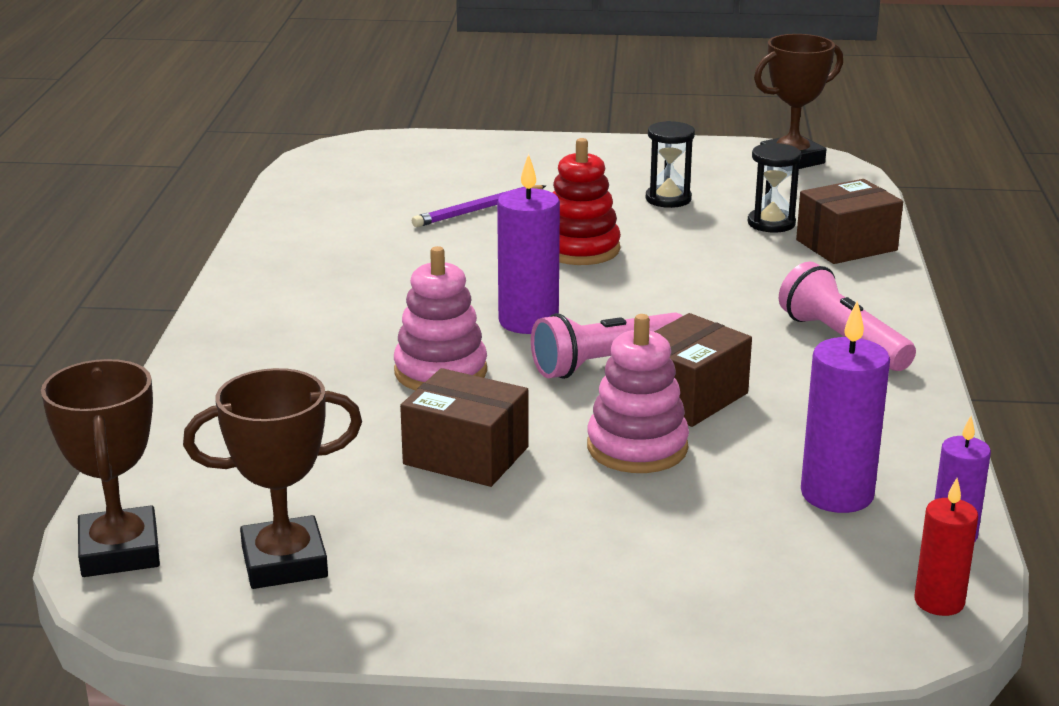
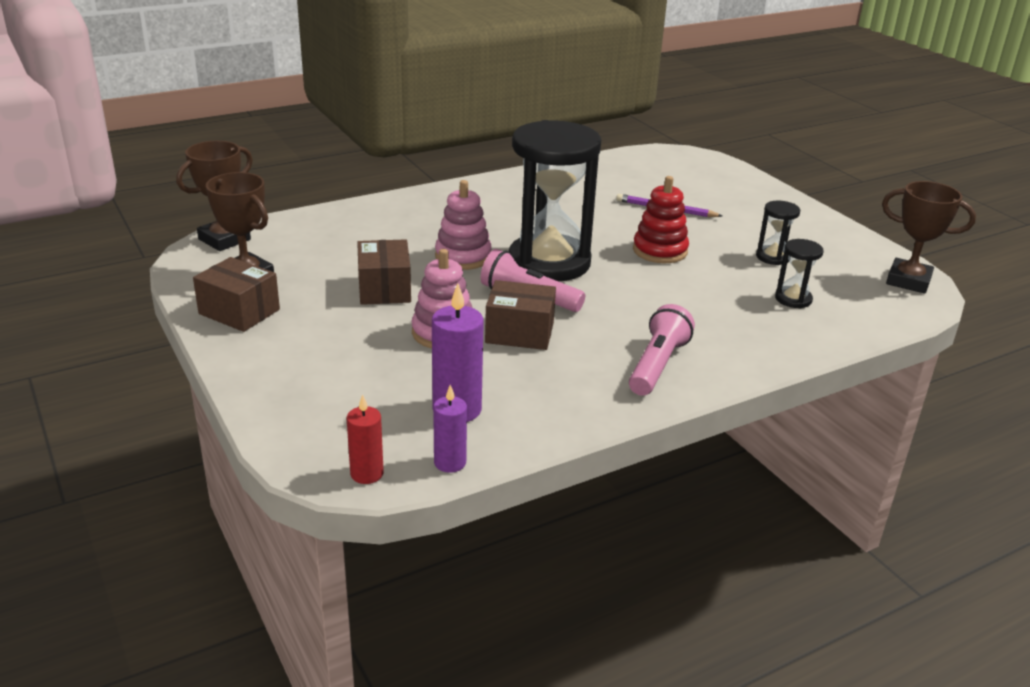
camera: 55 degrees right, 5 degrees up
purple candle [497,154,560,334] -> black hourglass [509,120,601,282]
brown box [796,179,903,264] -> brown box moved to [193,257,280,332]

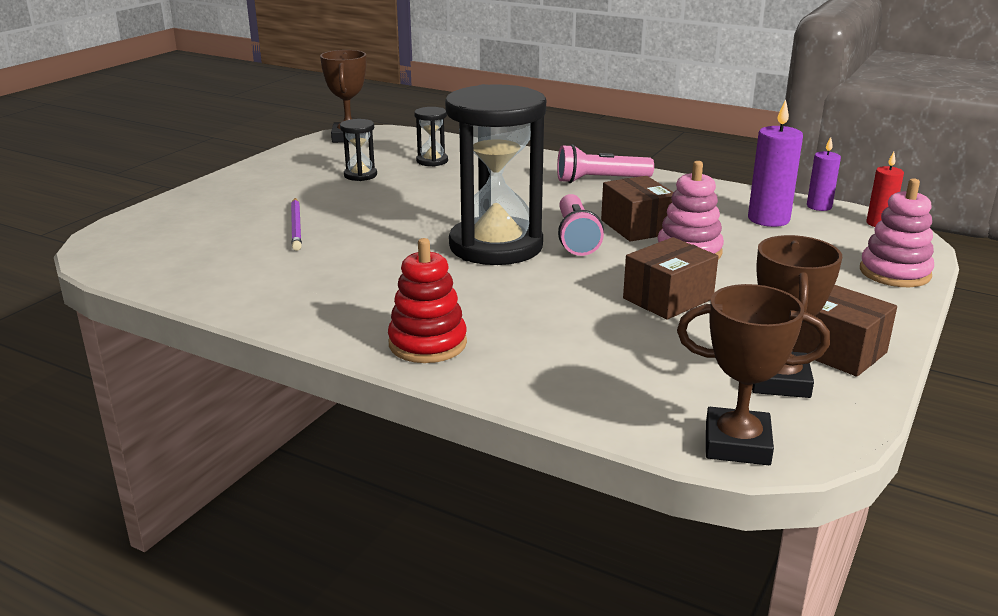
camera: 120 degrees left, 5 degrees down
brown box [193,257,280,332] -> brown box turned 45 degrees counterclockwise [792,285,897,377]
pink stacking toy [435,180,492,270] -> pink stacking toy moved to [860,178,934,287]
red stacking toy [633,176,689,263] -> red stacking toy moved to [388,238,467,363]

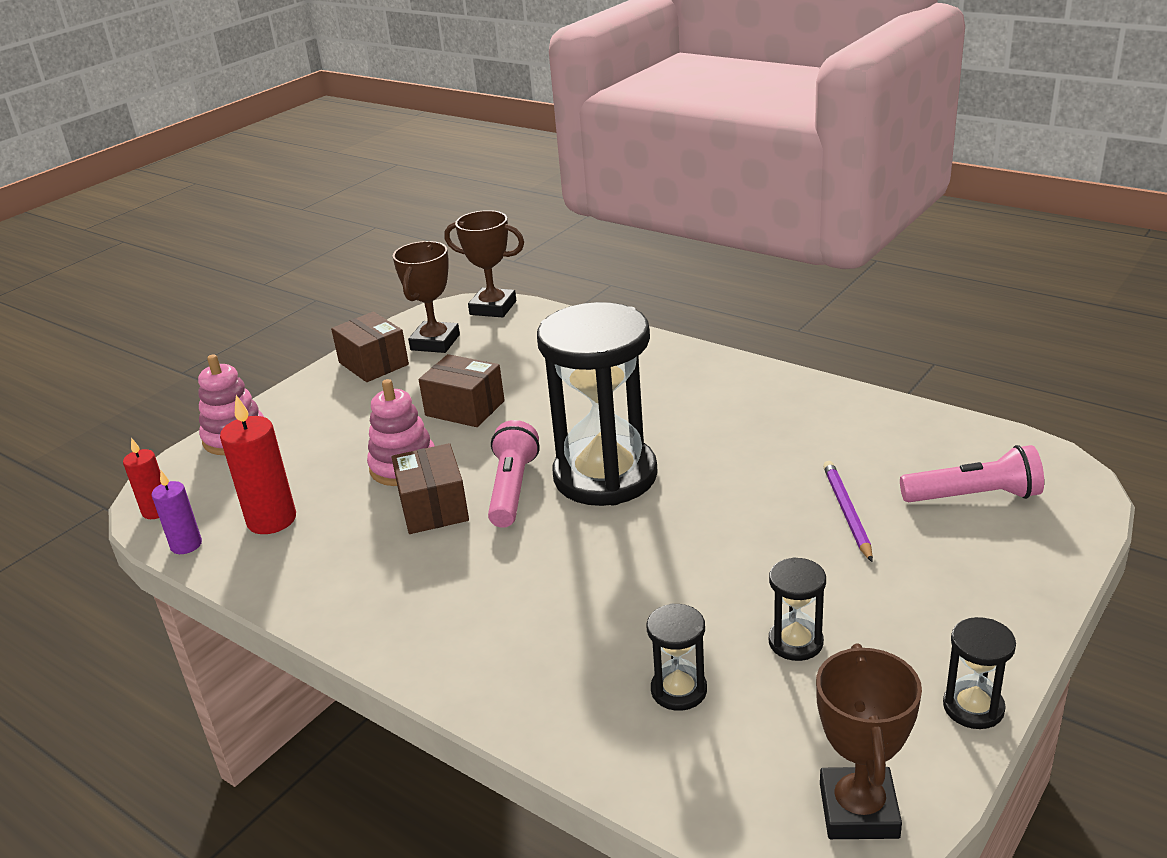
camera: 170 degrees left, 5 degrees up
red stacking toy [388,238,467,363] -> none
pink flashlight [557,144,654,183] -> pink flashlight moved to [900,445,1044,502]
brown box [623,237,718,320] -> brown box turned 60 degrees clockwise [418,354,505,427]
purple candle [748,99,803,227] -> red candle [220,395,296,534]
none -> black hourglass [943,617,1016,729]

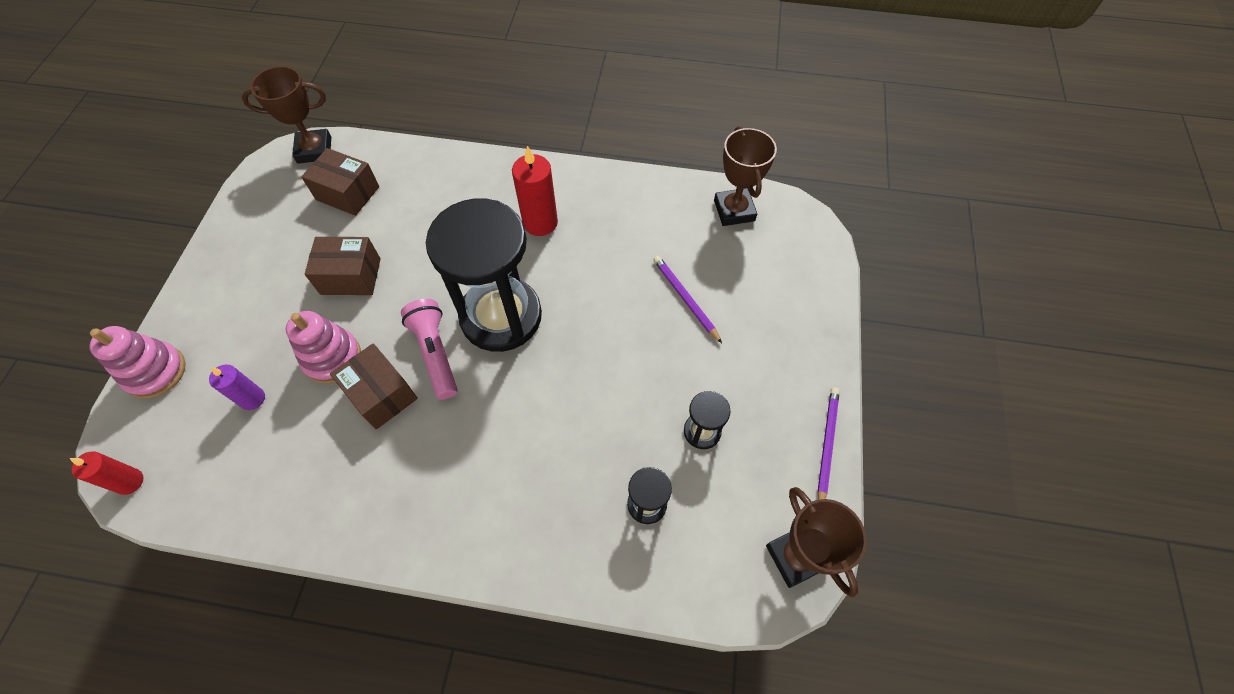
camera: 30 degrees left, 30 degrees up
purple candle [151,471,202,554] -> purple candle moved to [209,364,265,410]
red candle [220,395,296,534] -> red candle moved to [512,146,558,236]
brown box [331,312,409,382] -> brown box moved to [301,148,379,216]
brown trophy [393,241,460,353] -> brown trophy moved to [714,126,777,226]
pink flashlight [900,445,1044,502] -> none
black hourglass [943,617,1016,729] -> purple pencil [817,387,840,500]

